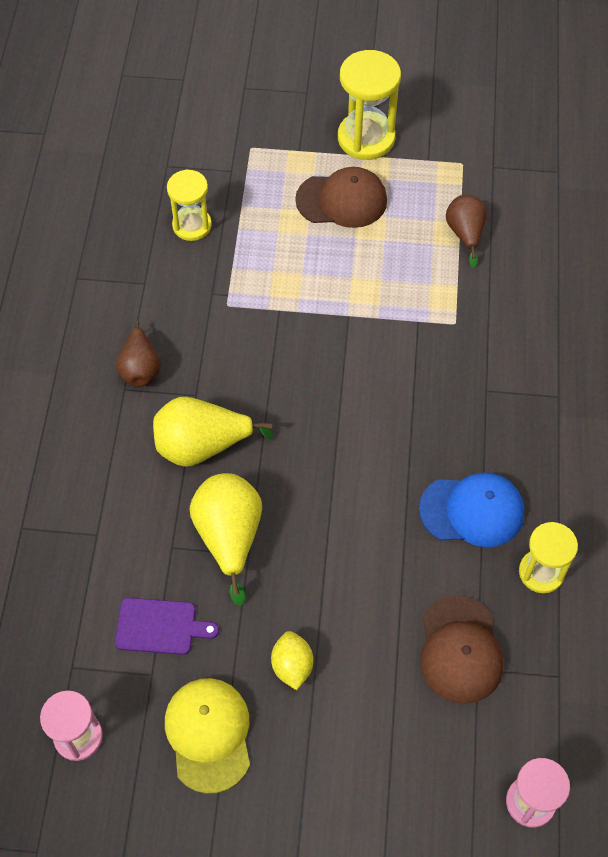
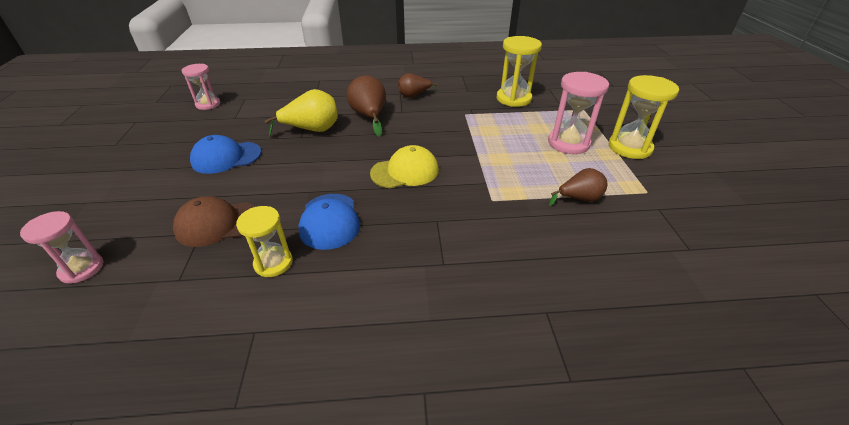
camera: 80 degrees right, 20 degrees down
purple cutting board [115,598,219,655] -> none
yellow pear [153,397,273,467] -> brown pear [346,75,386,137]
yellow cap [165,678,250,794] -> yellow cap moved to [370,145,439,188]
yellow hourglass [167,170,212,241] -> yellow hourglass [497,36,542,107], size x1.53
yellow lemon [271,631,313,690] -> blue cap [190,135,262,174]
brown cap [295,167,387,228] -> pink hourglass [548,72,609,154]

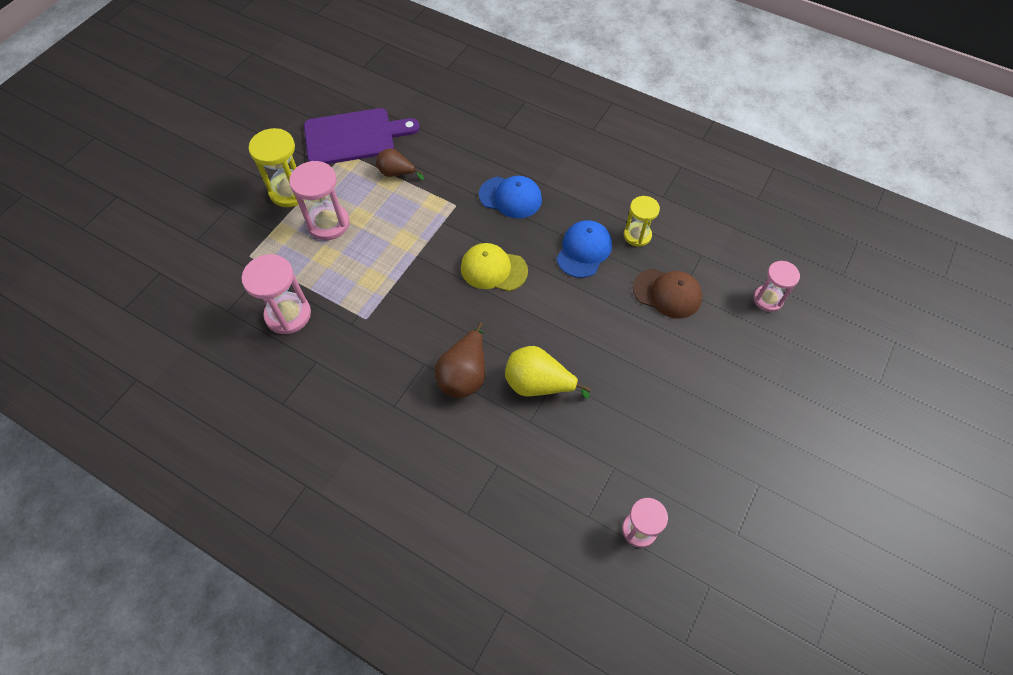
camera: 145 degrees left, 20 degrees up
blue cap [190,135,262,174] -> blue cap moved to [479,176,542,218]
brown pear [398,73,438,98] -> none
yellow hourglass [497,36,542,107] -> pink hourglass [242,254,311,334]
none -> purple cutting board [304,108,420,164]

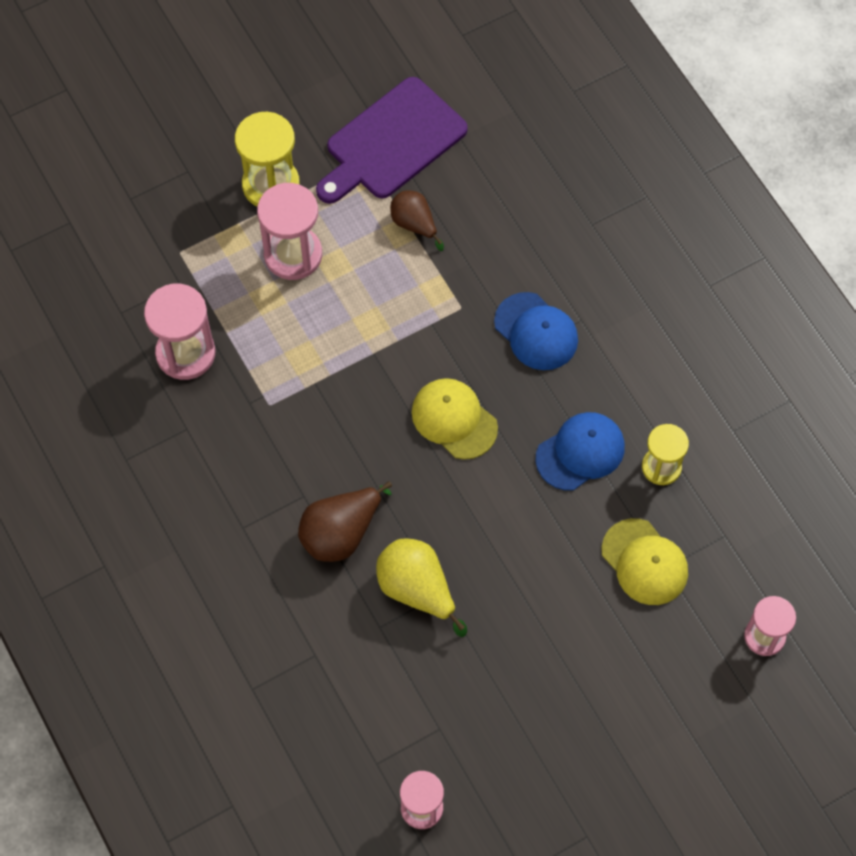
camera: 30 degrees right, 5 degrees up
purple cutting board [304,108,420,164] -> purple cutting board turned 120 degrees clockwise [316,77,468,204]
brown cap [633,268,702,319] -> yellow cap [601,518,688,605]

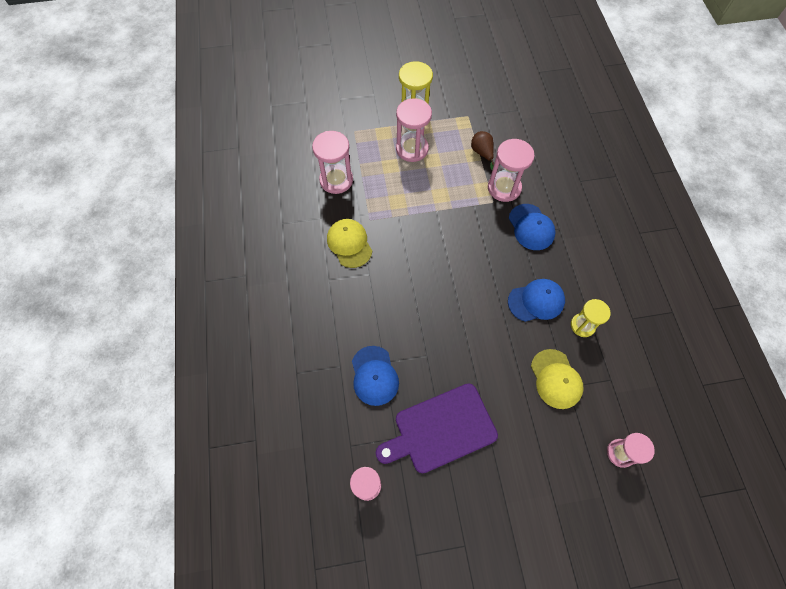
camera: 20 degrees right, 0 degrees up
brown pear [298,481,392,562] -> none
purple cutting board [316,77,468,204] -> purple cutting board moved to [376,383,498,473]
yellow pear [376,538,467,637] -> none
yellow cap [412,378,498,460] -> yellow cap moved to [327,219,372,268]
none -> blue cap [352,346,399,406]
none -> pink hourglass [488,139,535,202]

